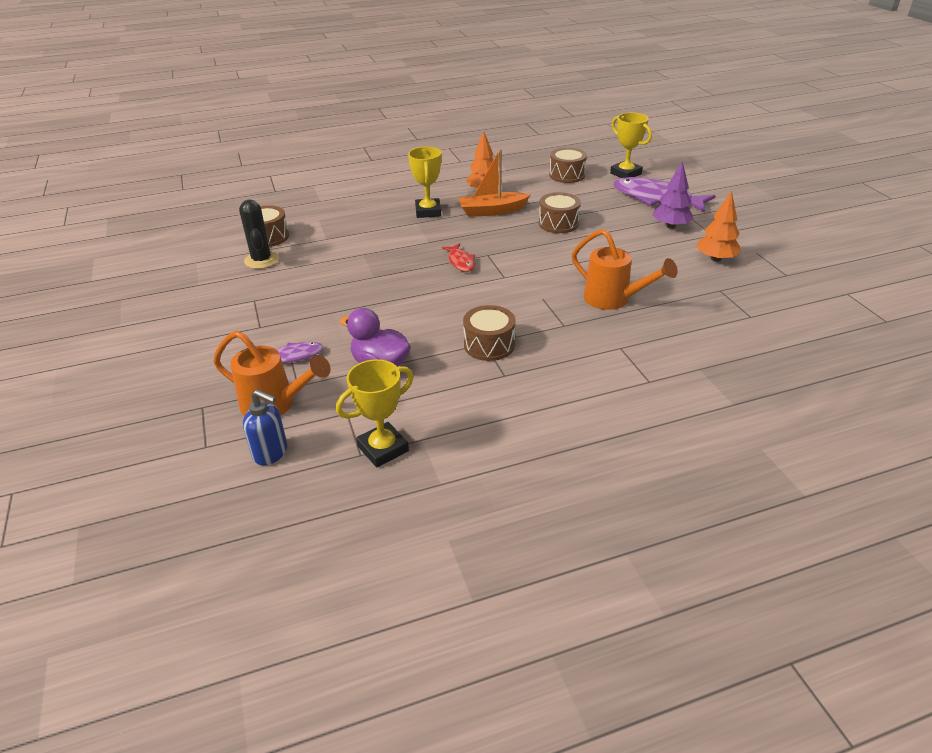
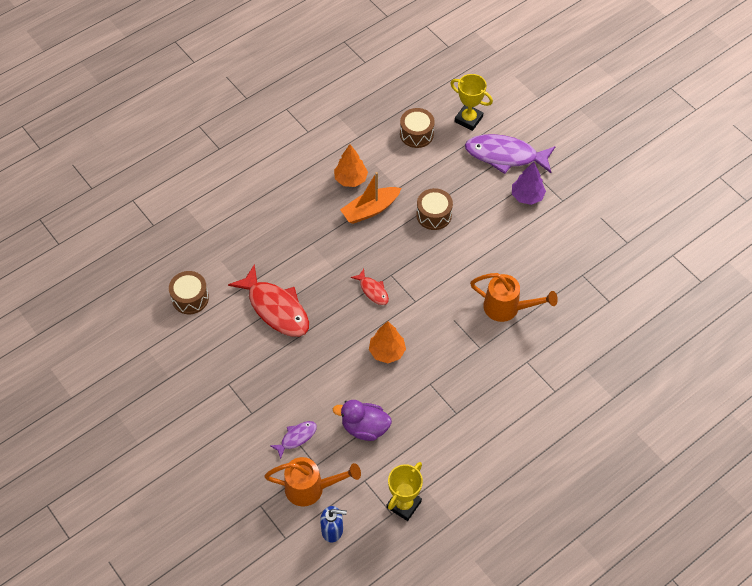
camera: 20 degrees left, 20 degrees up
black cactus [239,200,279,269] -> none
yellow trophy [408,147,441,218] -> none
brown drum [463,305,516,361] -> none
orange tree [696,191,741,262] -> orange tree moved to [369,321,406,363]
none -> red fish [228,264,309,337]

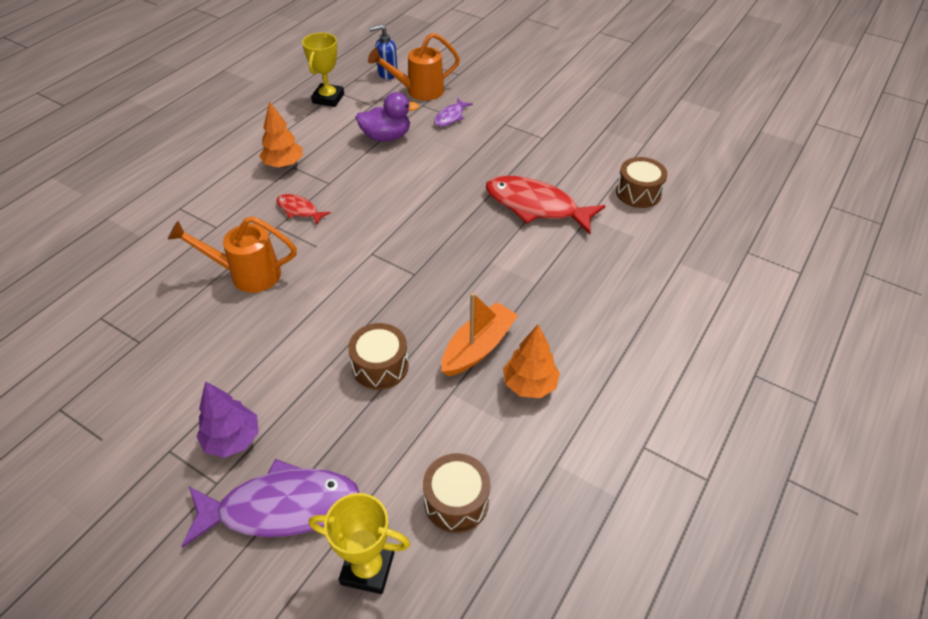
camera: 160 degrees right, 10 degrees down
red fish [351,269,389,305] -> red fish moved to [276,194,331,225]
orange tree [369,321,406,363] -> orange tree moved to [259,101,303,168]

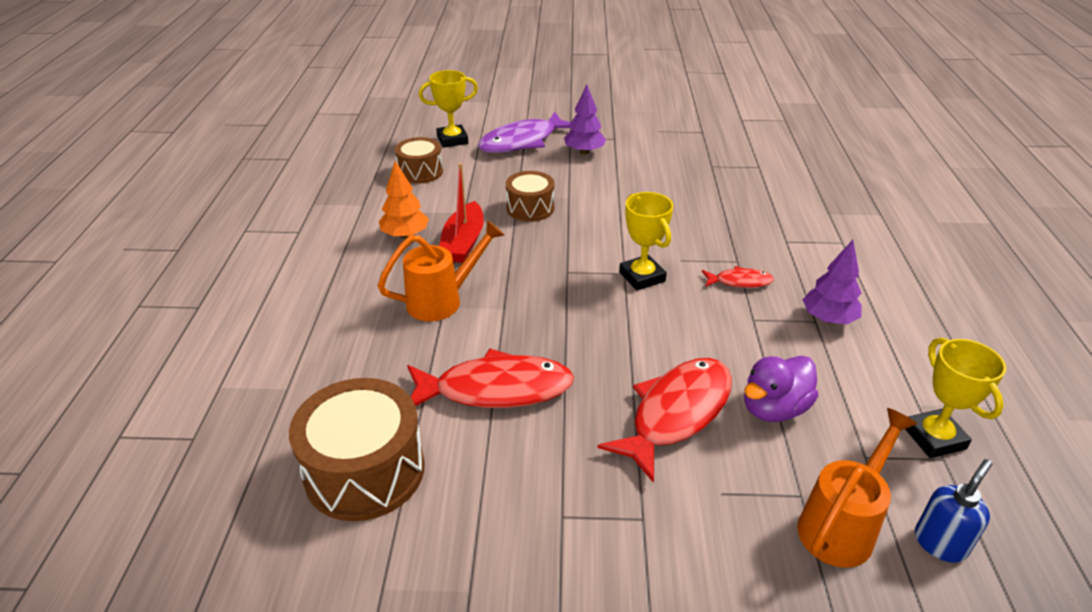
camera: 150 degrees right, 10 degrees down
orange watering can [168,216,297,293] -> orange watering can moved to [378,220,504,321]
orange tree [259,101,303,168] -> purple tree [803,240,862,324]
purple fish [434,98,473,127] -> none
orange boat [441,293,518,376] -> red boat [439,163,484,263]
brown drum [616,157,667,208] -> brown drum [289,378,425,521], size x1.65
none -> red fish [598,358,732,483]
none -> yellow trophy [619,192,673,290]

